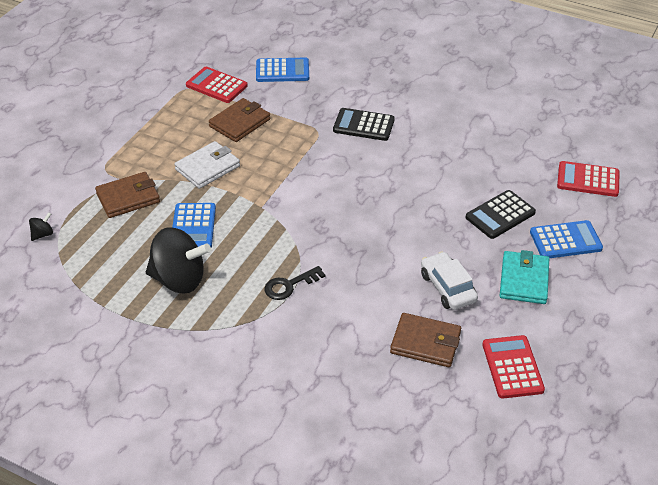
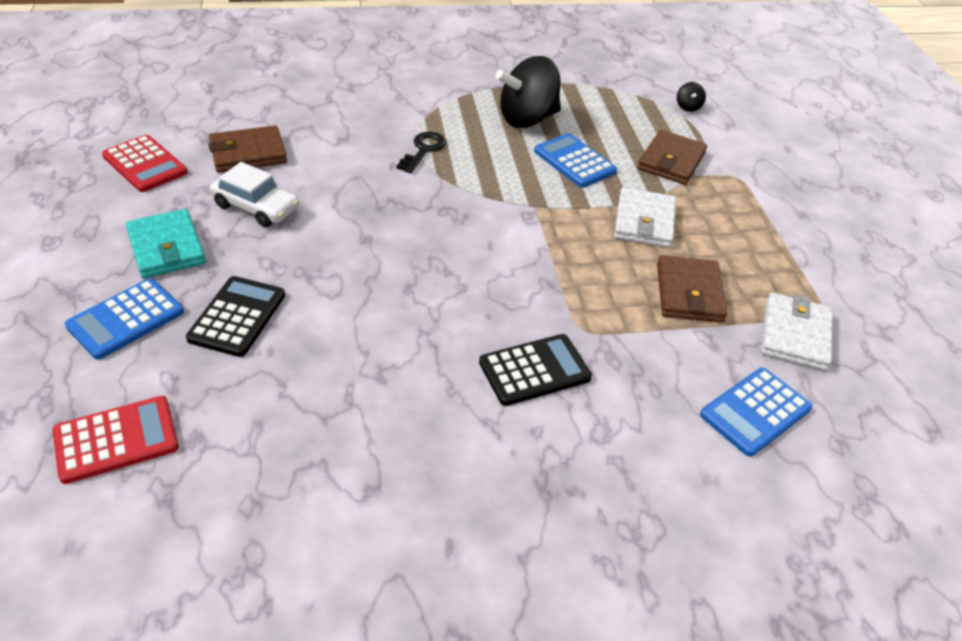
camera: 140 degrees right, 0 degrees up
red calculator [186,67,248,103] -> white wallet [761,292,833,371]

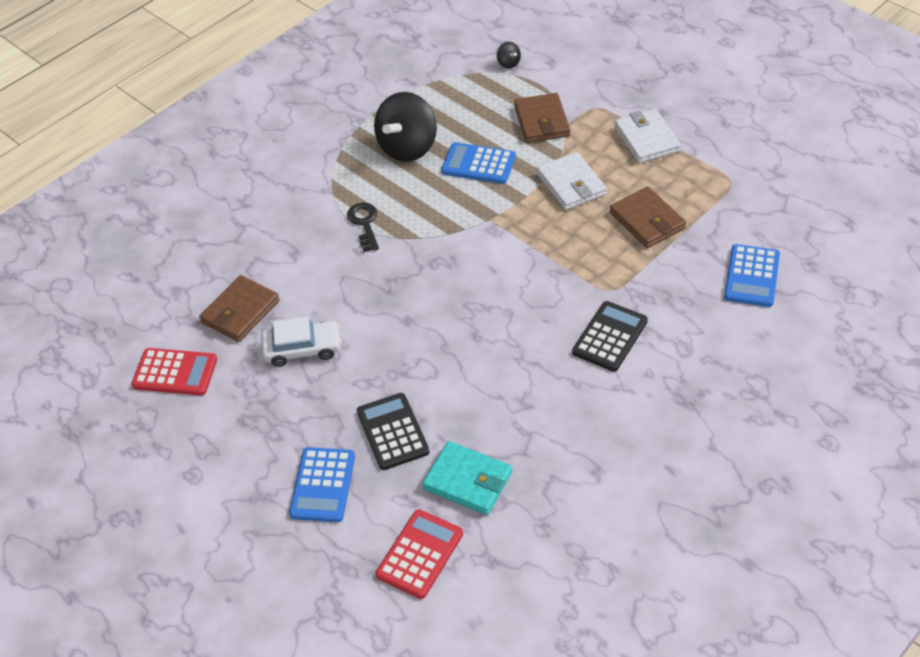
camera: 30 degrees left, 5 degrees up
turquoise wallet [126,209,206,278] -> turquoise wallet moved to [422,441,512,515]
white wallet [761,292,833,371] -> white wallet moved to [615,109,681,163]

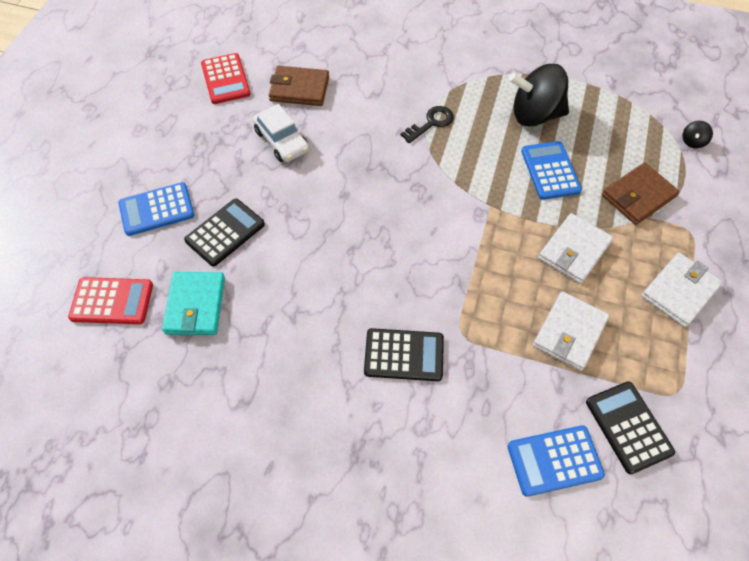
camera: 60 degrees right, 10 degrees up
brown wallet [610,187,686,248] -> white wallet [533,291,609,371]
none -> black calculator [586,381,675,474]

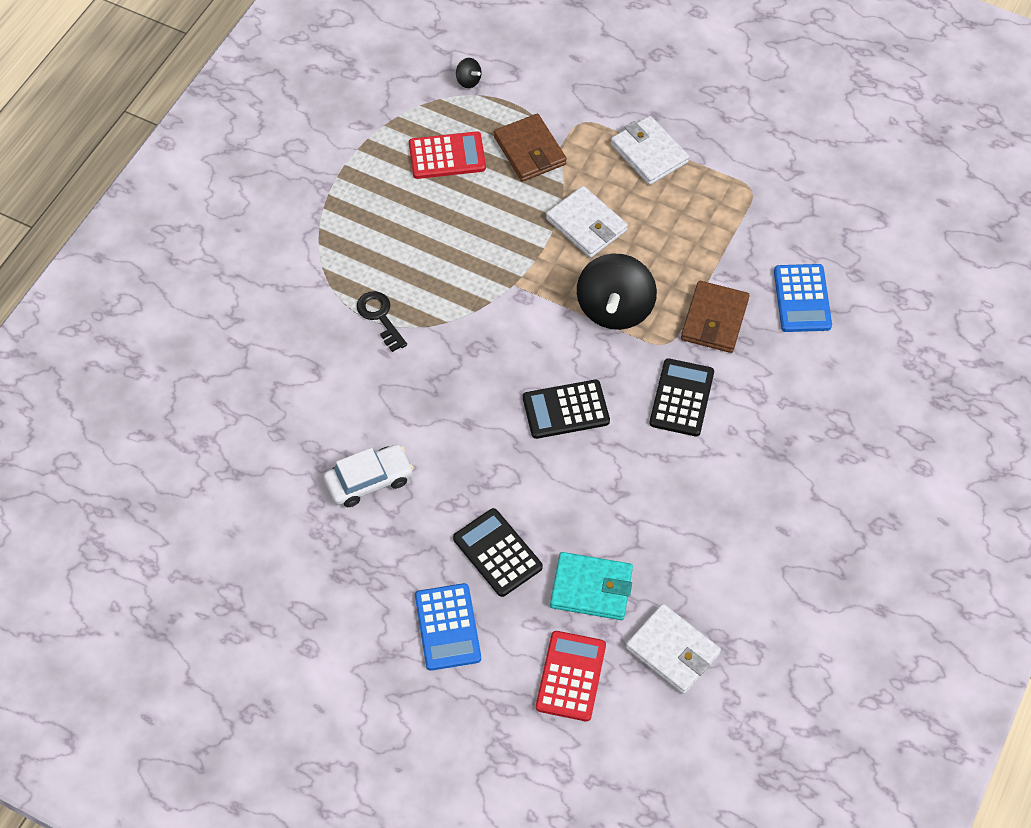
camera: 80 degrees left, 0 degrees up
red calculator [201,53,251,104] -> red calculator moved to [409,131,486,179]
brown wallet [269,66,329,106] -> brown wallet moved to [681,281,749,353]
black spinning top [509,64,569,127] -> black spinning top moved to [577,254,657,330]
blue calculator [521,141,582,200] -> none
white wallet [533,291,609,371] -> white wallet moved to [626,604,721,694]
black calculator [586,381,675,474] -> black calculator moved to [523,380,610,439]

